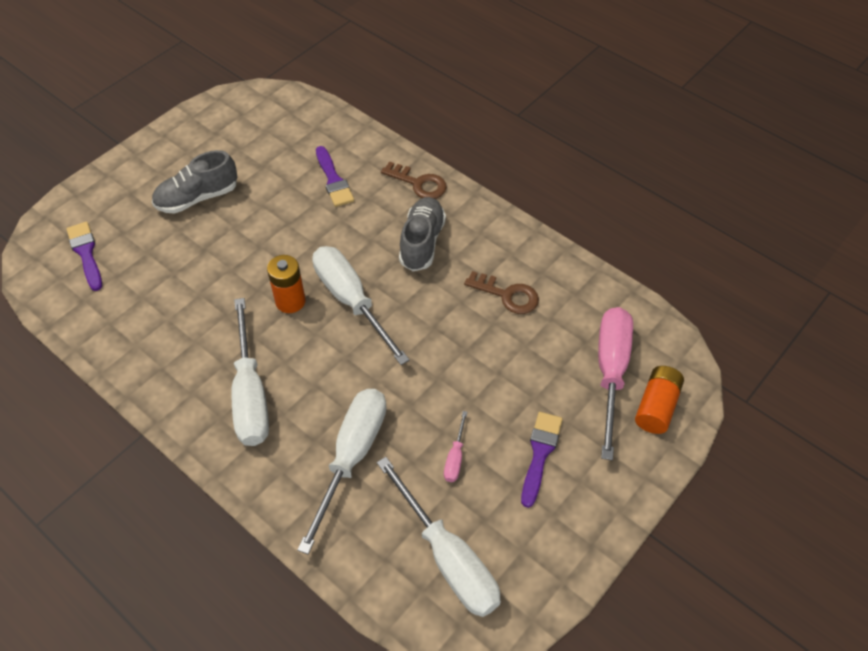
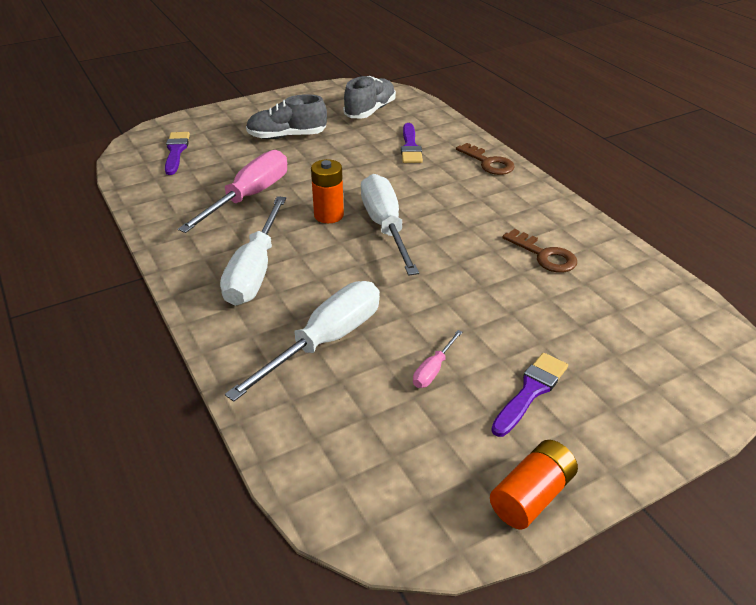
camera: 20 degrees right, 15 degrees down
white screwdriver [377,457,501,617] -> none
grey shoe [399,197,446,271] -> grey shoe moved to [344,76,396,119]
pink screwdriver [598,307,633,460] -> pink screwdriver moved to [178,150,287,233]
orange battery [635,366,684,434] -> orange battery moved to [490,440,578,529]

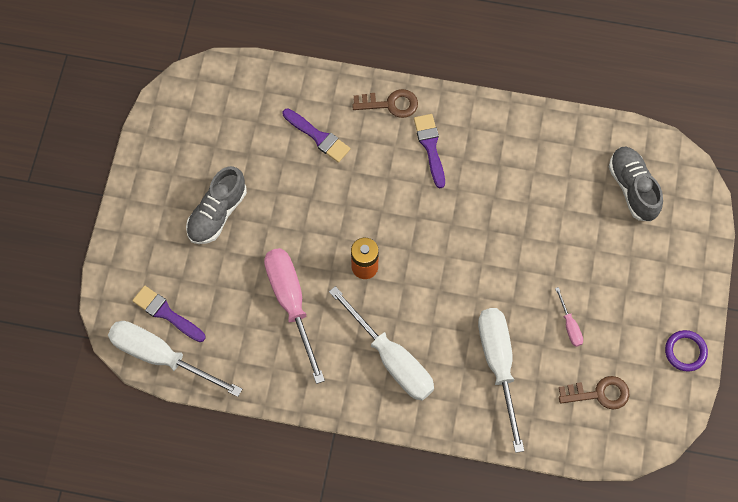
camera: 50 degrees left, 30 degrees up
grey shoe [344,76,396,119] -> grey shoe moved to [609,147,663,221]
white screwdriver [361,174,419,276] -> white screwdriver moved to [108,321,242,397]
orange battery [490,440,578,529] -> purple ring [665,330,708,371]
purple brush [491,353,568,437] -> purple brush moved to [414,114,445,188]
brown key [502,229,577,273] -> brown key moved to [559,376,629,409]

